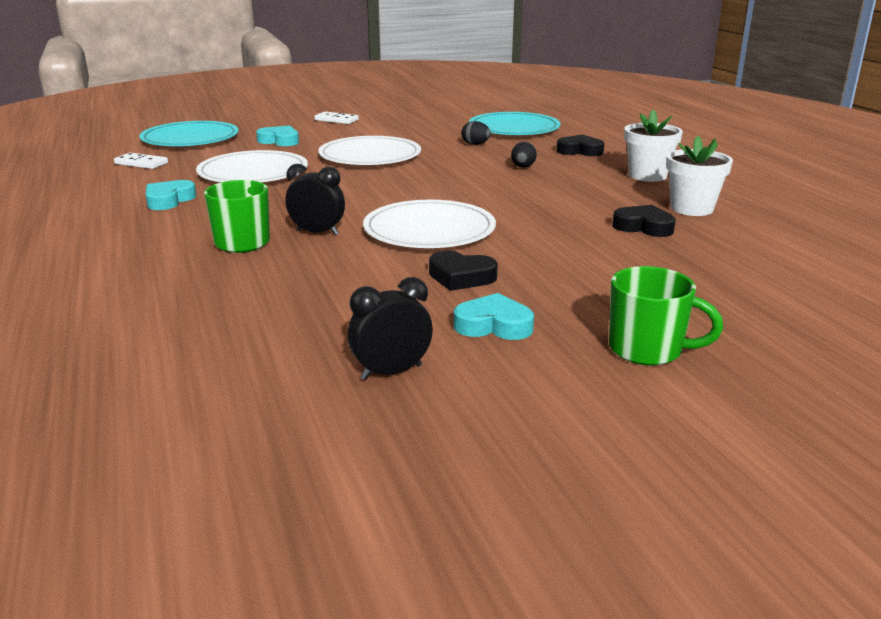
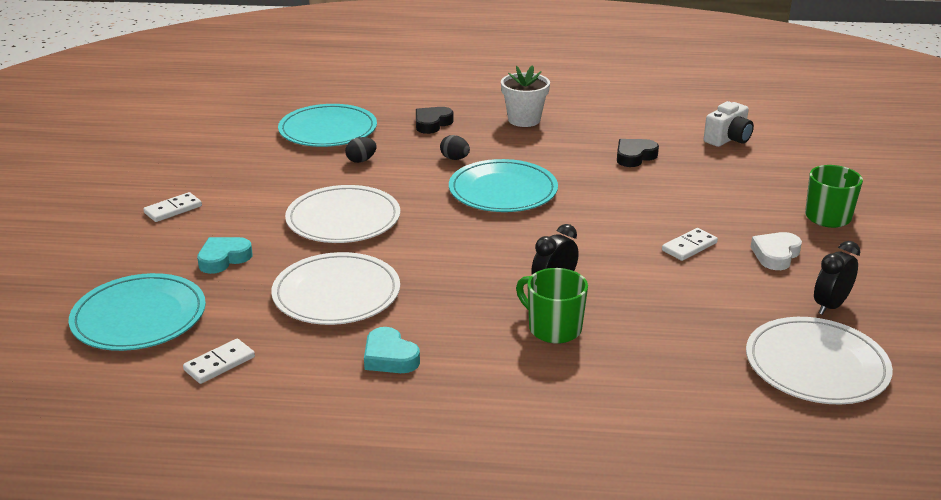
camera: 65 degrees left, 5 degrees up
black clock [348,277,433,380] -> black clock turned 45 degrees clockwise [814,241,860,315]
white plate [363,200,496,248] -> white plate moved to [746,317,893,404]
black heart [429,251,498,291] -> white domino [662,228,718,261]
turquoise heart [454,293,534,340] -> white heart [751,232,802,270]
white flower pot [666,136,733,216] -> none
none -> turquoise plate [449,159,558,212]
none -> white camera [704,101,754,147]

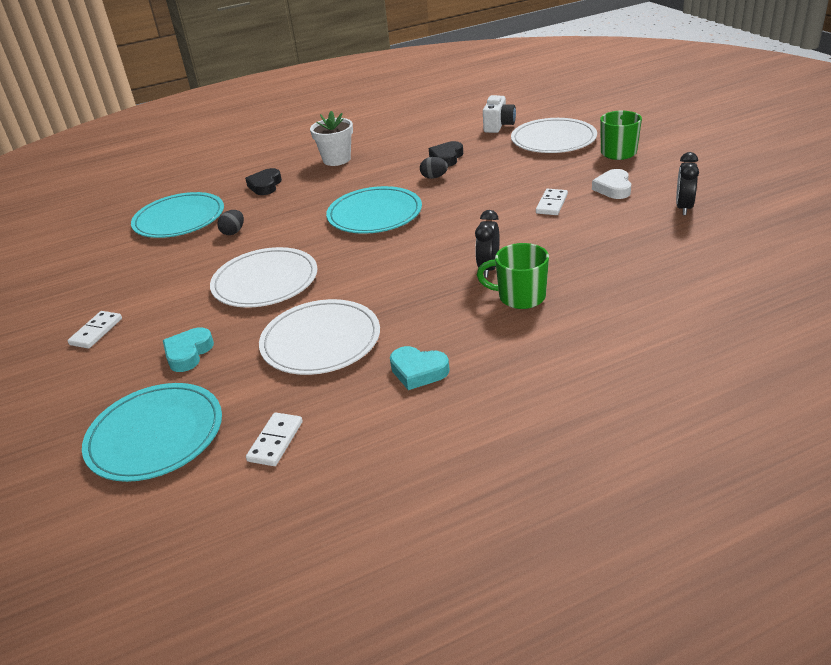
camera: 25 degrees left, 5 degrees up
black egg [440,135,470,160] -> black egg moved to [420,157,448,179]
white plate [746,317,893,404] -> white plate moved to [511,118,597,153]

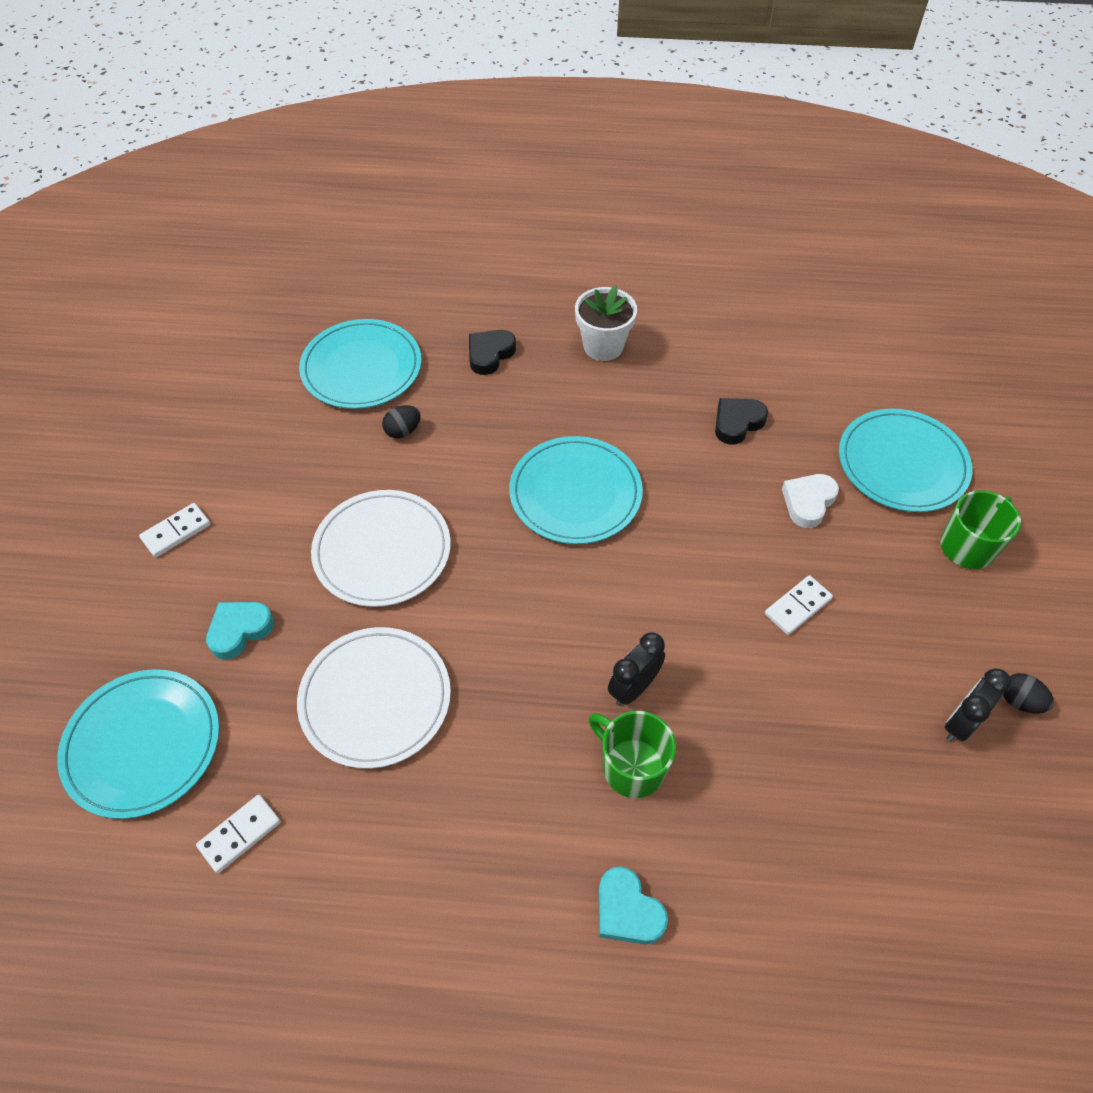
camera: 25 degrees right, 20 degrees up
turquoise heart [390,346,450,390] -> turquoise heart moved to [599,866,668,945]
black egg [420,157,448,179] -> black egg moved to [1003,673,1054,713]
white camera [483,95,516,133] -> none
white plate [511,118,597,153] -> turquoise plate [839,409,972,512]
white heart [592,169,631,199] -> white heart moved to [782,474,839,528]

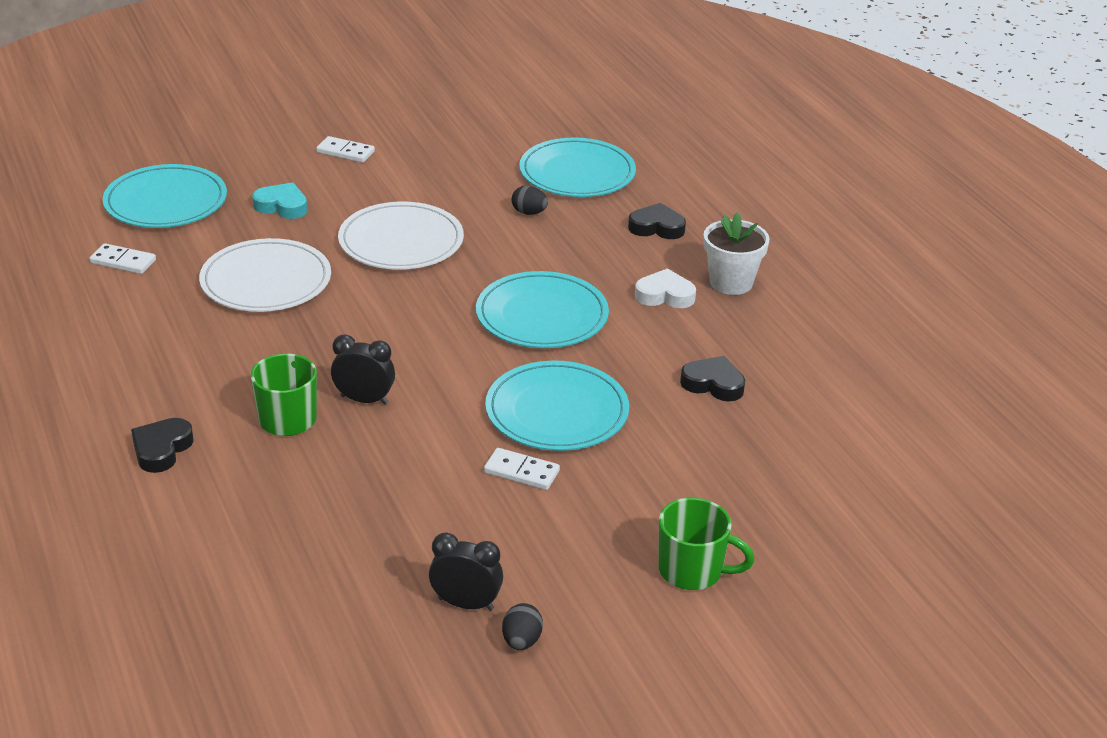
camera: 60 degrees right, 20 degrees down
turquoise heart [599,866,668,945] -> black heart [131,418,194,473]
white heart [782,474,839,528] -> white heart moved to [635,268,696,308]
turquoise plate [839,409,972,512] -> turquoise plate moved to [485,361,629,451]

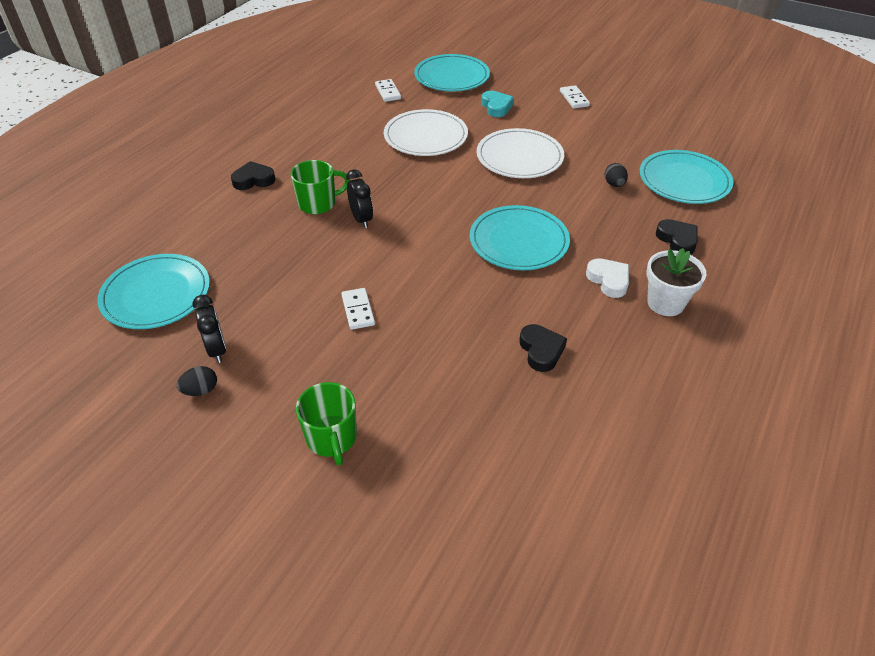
camera: 55 degrees right, 10 degrees up
turquoise plate [485,361,629,451] -> turquoise plate moved to [98,254,210,329]

